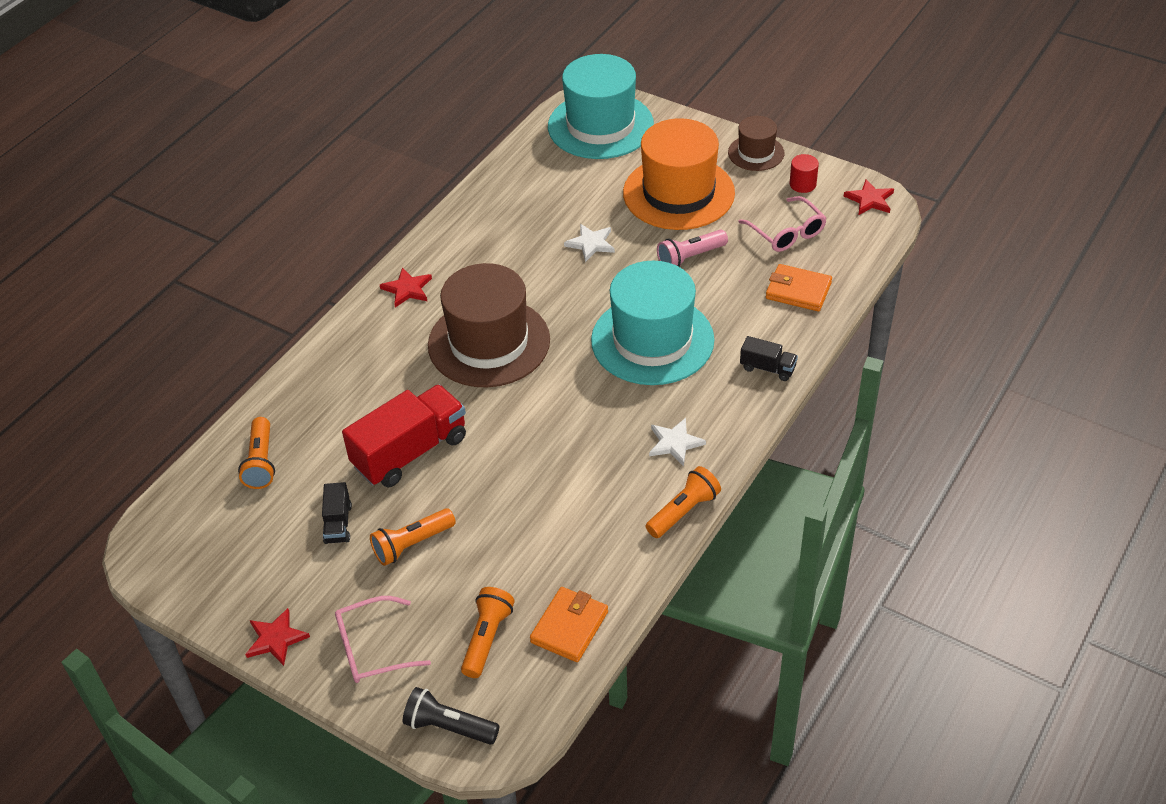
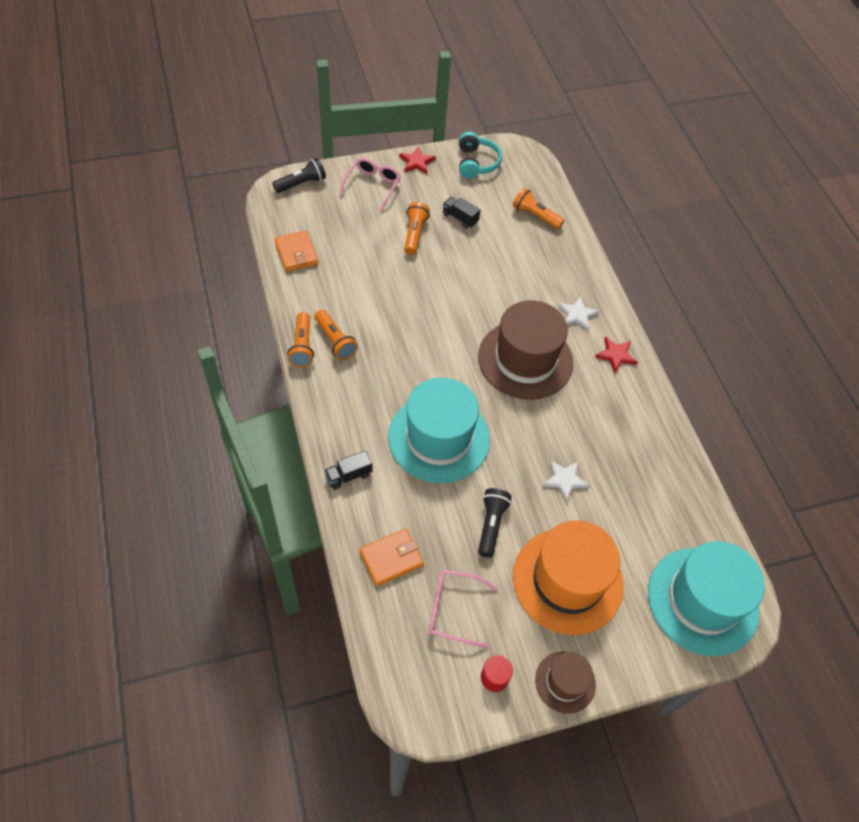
camera: 125 degrees right, 10 degrees up
red truck [342,384,466,487] -> none
orange flashlight [461,587,515,678] -> orange flashlight moved to [315,310,358,360]
white star [649,418,706,466] -> white star moved to [558,296,599,331]
pink flashlight [657,230,728,267] -> black flashlight [478,488,512,557]
red star [844,179,894,215] -> none
none -> turquoise headphones [459,132,502,179]

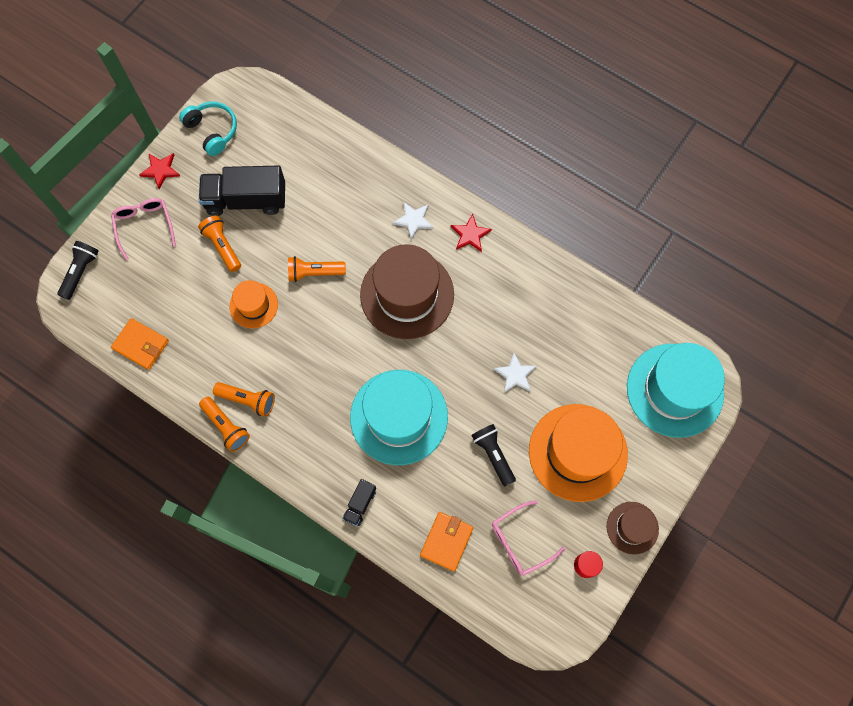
camera: 35 degrees left, 15 degrees up
black truck [443,197,481,229] -> black truck [199,166,285,216], size x2.09
orange flashlight [513,188,564,229] -> orange flashlight moved to [288,256,346,282]
none -> orange hat [229,280,278,328]

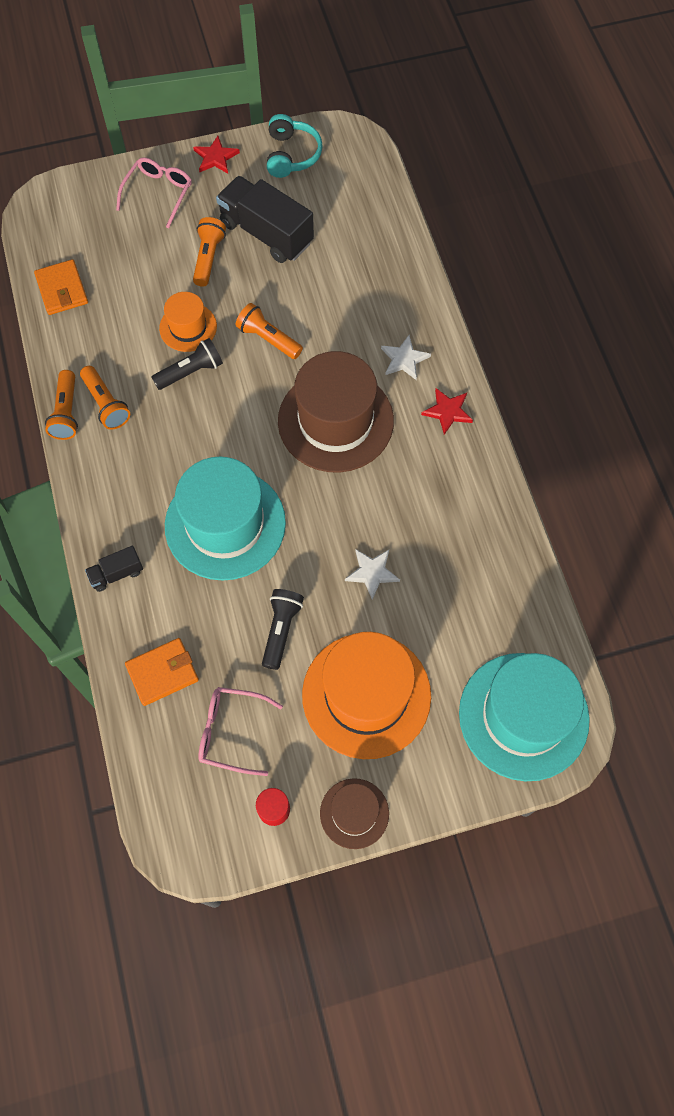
camera: 40 degrees right, 5 degrees down
black flashlight [57,241,99,300] -> black flashlight moved to [152,338,223,390]

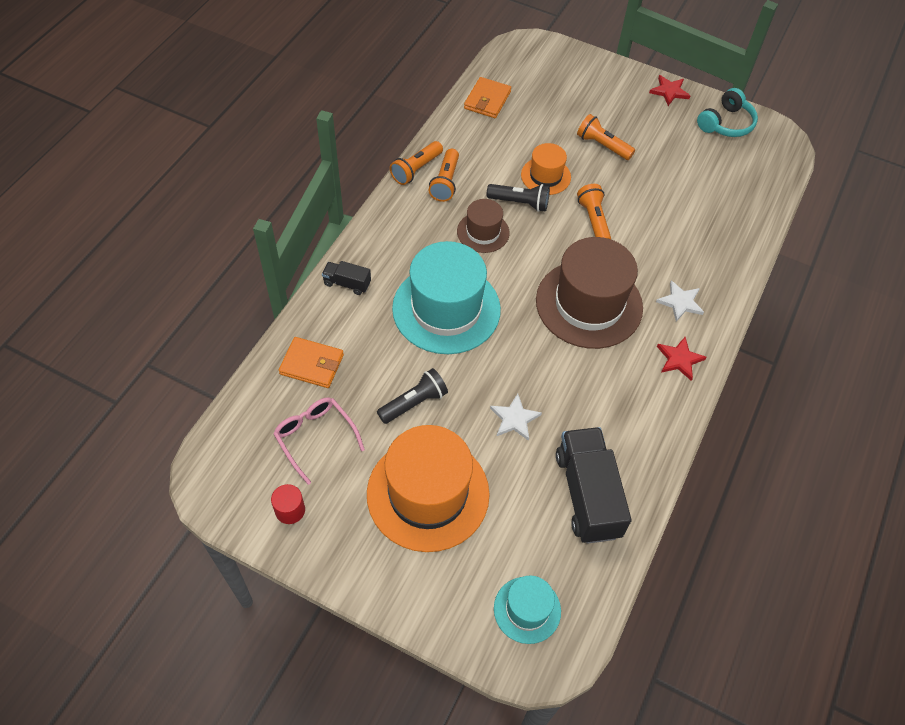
camera: 40 degrees right, 10 degrees down
pink glasses [116,158,192,229] -> none
orange flashlight [193,217,226,287] -> orange flashlight turned 105 degrees counterclockwise [577,114,635,160]
black truck [216,176,314,263] -> black truck moved to [556,427,632,544]
brown hat [320,778,389,849] -> brown hat moved to [457,199,510,253]
turquoise hat [459,653,590,781] -> turquoise hat [494,575,561,644], size x0.52

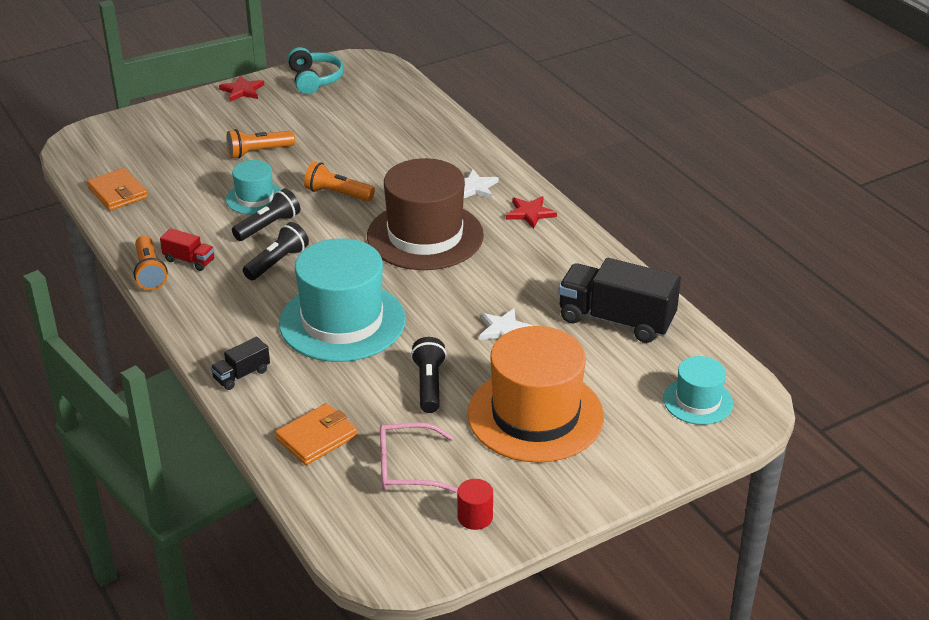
camera: 55 degrees left, 20 degrees down
orange flashlight [429,149,459,202] -> red truck [160,228,214,271]
brown hat [457,199,510,253] -> black flashlight [243,222,309,280]
orange hat [521,143,571,195] -> turquoise hat [226,160,281,215]

